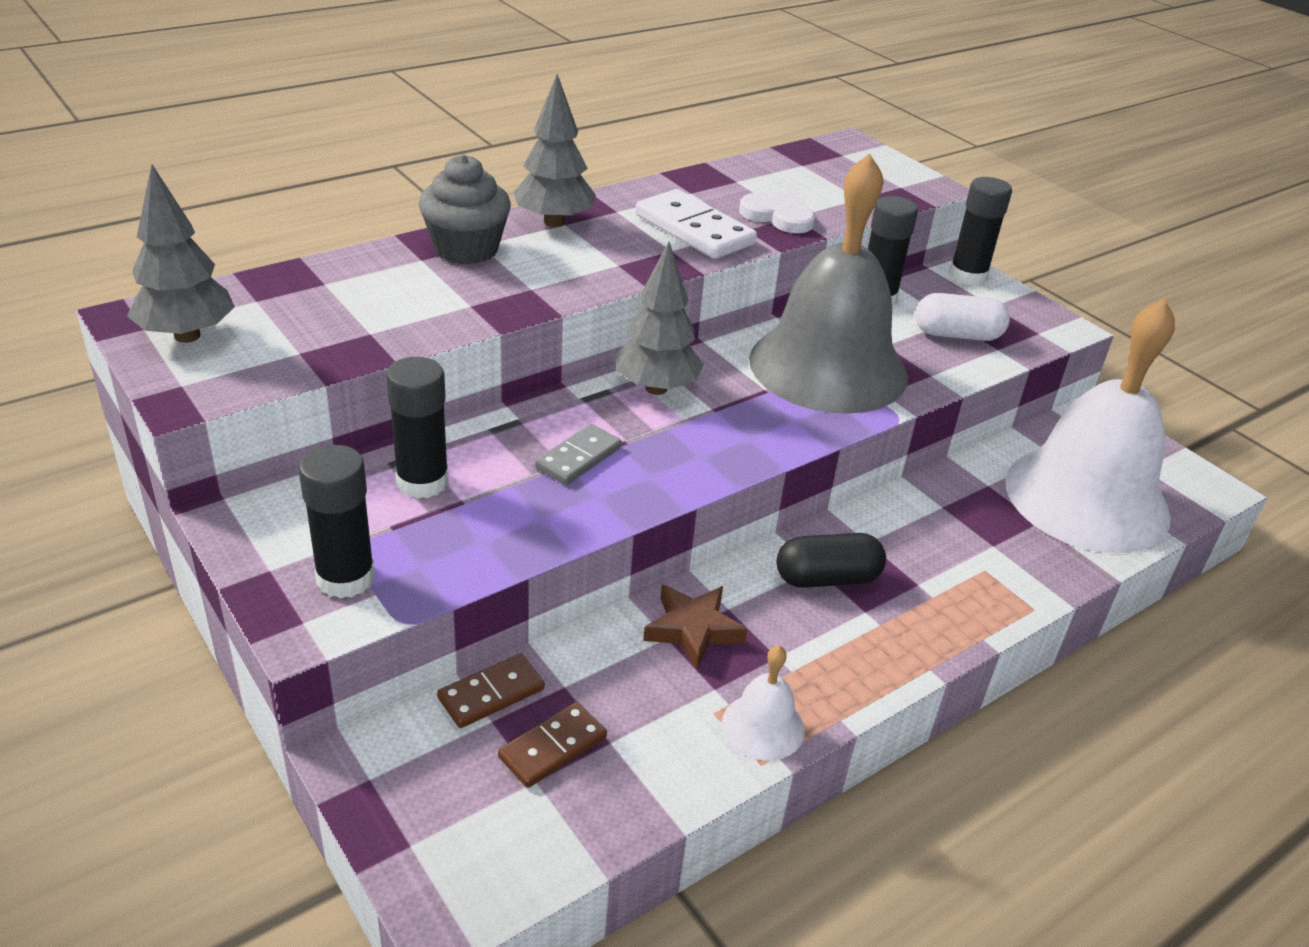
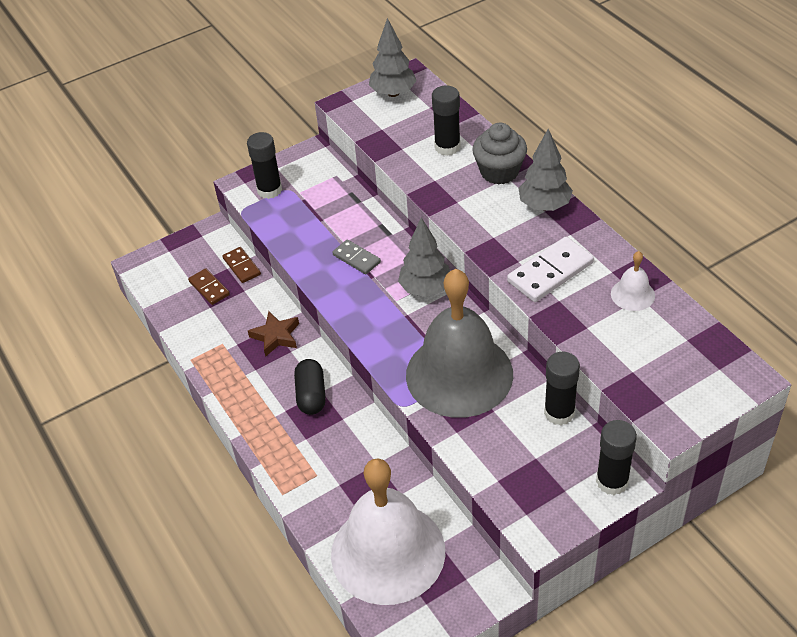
camera: 100 degrees right, 10 degrees up
black glue stick [386,357,449,499] -> black glue stick moved to [432,85,461,156]
white bell [722,645,805,760] -> white bell moved to [611,251,655,311]
white heart [739,193,815,233] -> none
white capsule [915,293,1010,341] -> none

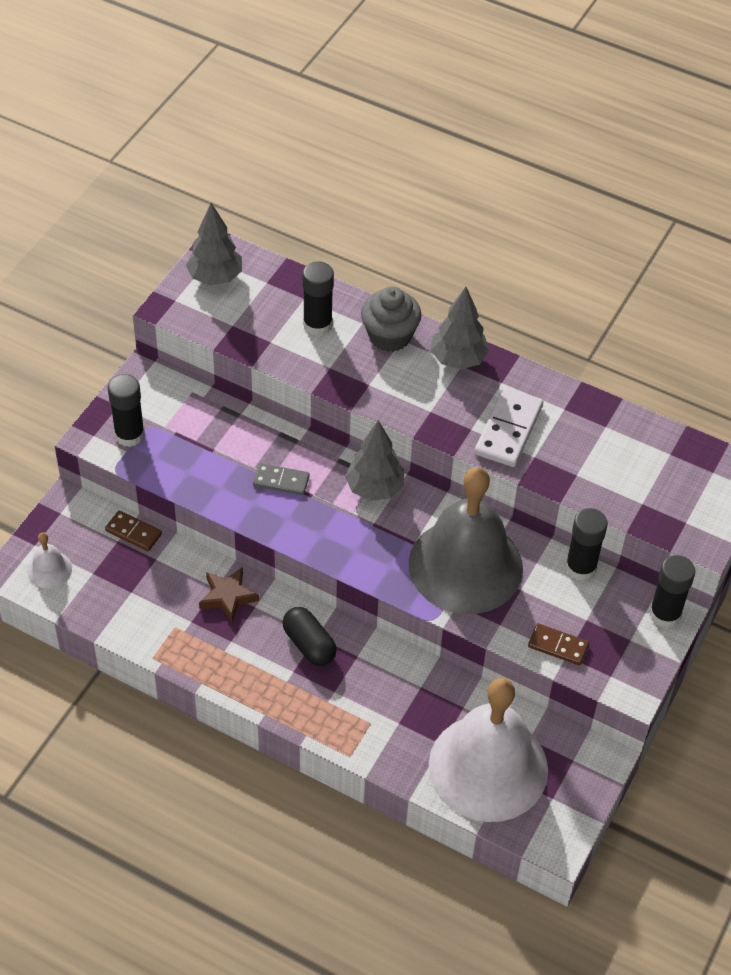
camera: 35 degrees left, 5 degrees up
brown domino [188,268,230,305] -> brown domino moved to [528,623,589,665]
white bell [611,251,655,311] -> white bell moved to [27,532,72,588]

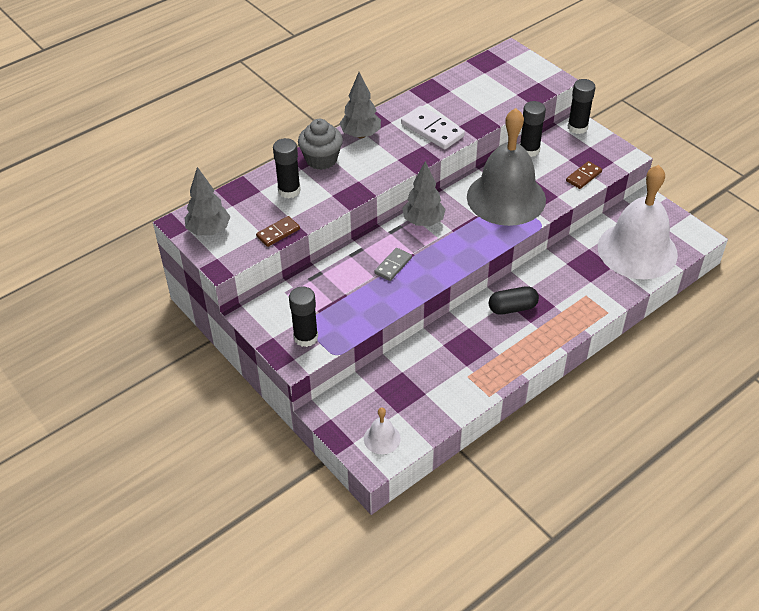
camera: 65 degrees left, 5 degrees down
brown domino [105,511,162,551] -> brown domino moved to [256,216,300,247]
brown star [199,567,259,623] -> none

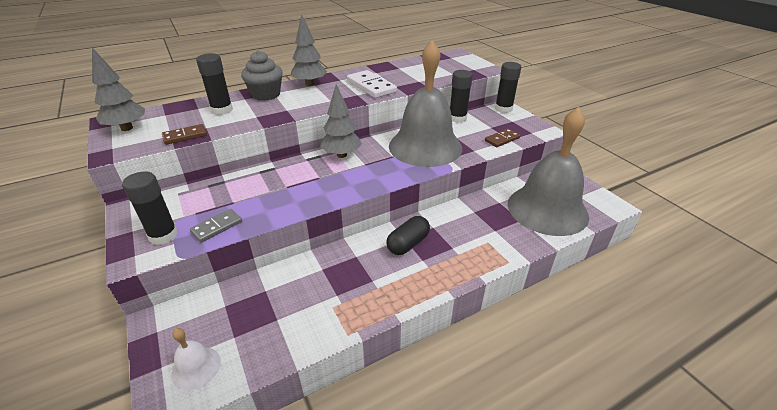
camera: 10 degrees right, 10 degrees down
grey domino [375,248,412,281] -> grey domino moved to [190,209,242,243]
black capsule [489,286,539,315] -> black capsule turned 45 degrees counterclockwise [386,216,430,255]
white bell [598,165,678,279] -> grey bell [508,107,589,236]

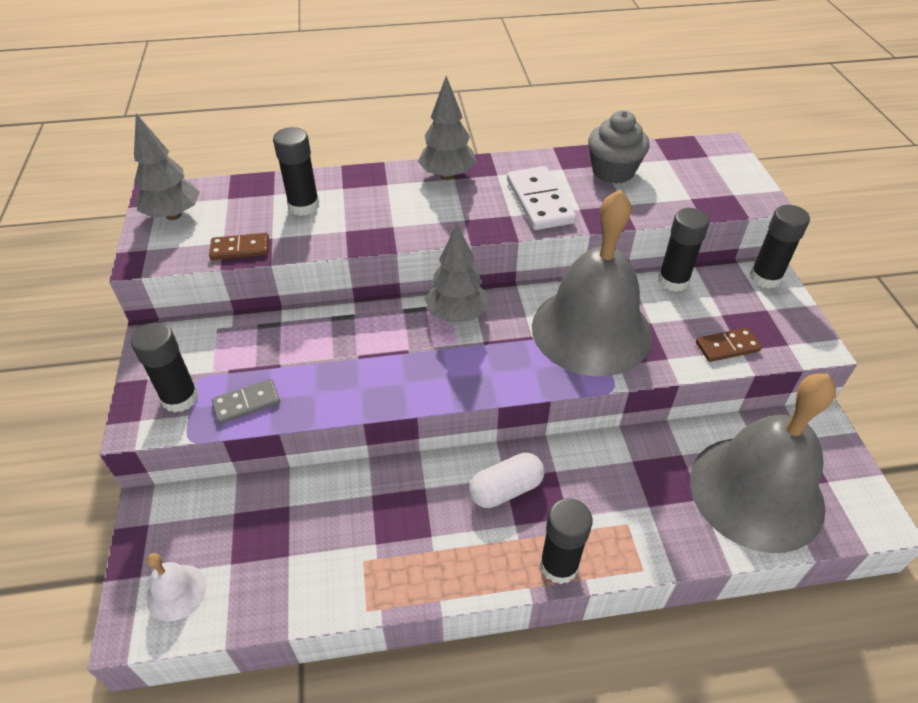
camera: 20 degrees right, 10 degrees up
grey cupcake [241,50,283,101] -> grey cupcake moved to [588,111,650,184]
black capsule [386,216,430,255] -> white capsule [469,453,545,508]
none -> black glue stick [540,498,593,584]

